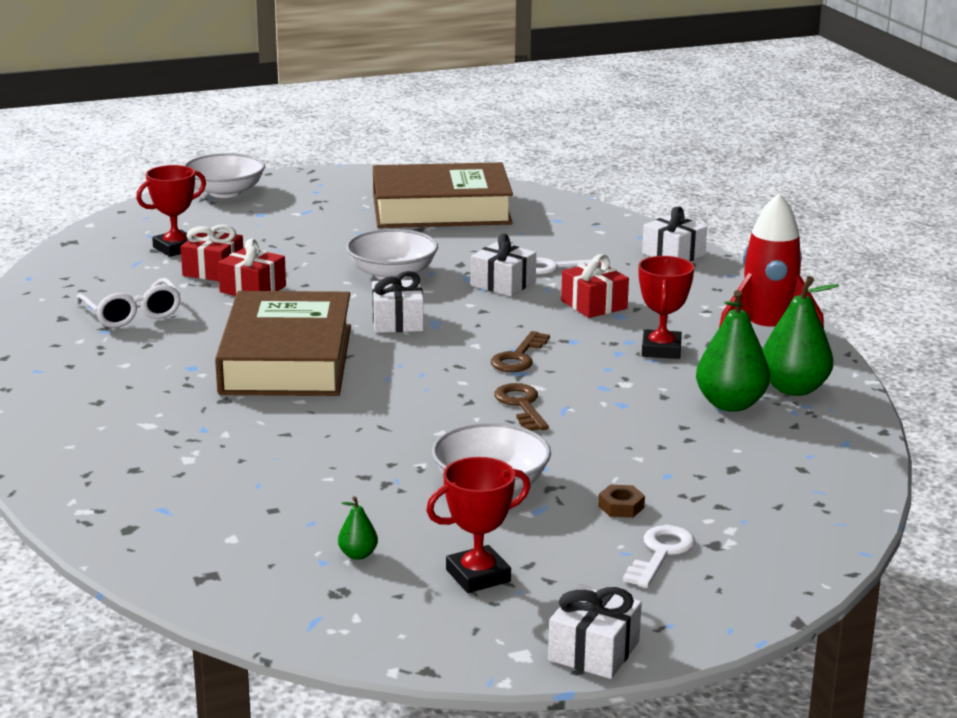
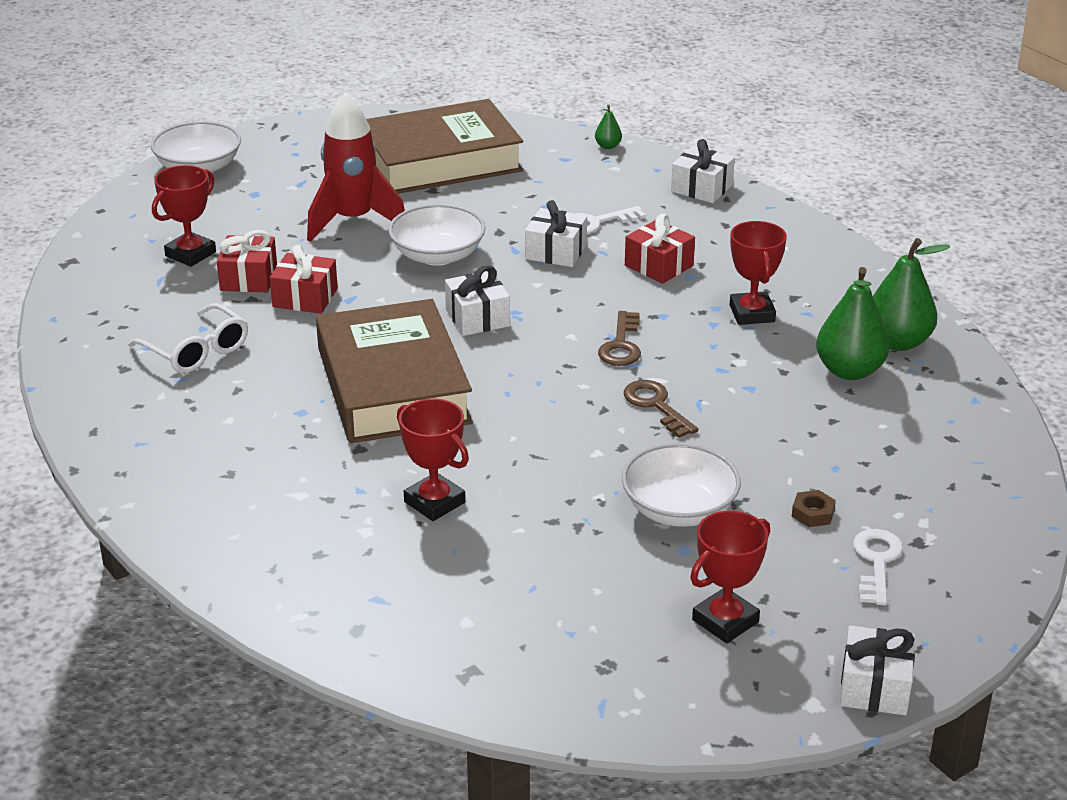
camera: 15 degrees left, 10 degrees up
green pear [338,496,378,560] -> green pear moved to [595,105,622,149]
red rocket [719,193,824,328] -> red rocket moved to [307,93,405,242]
none -> red trophy [397,399,469,521]

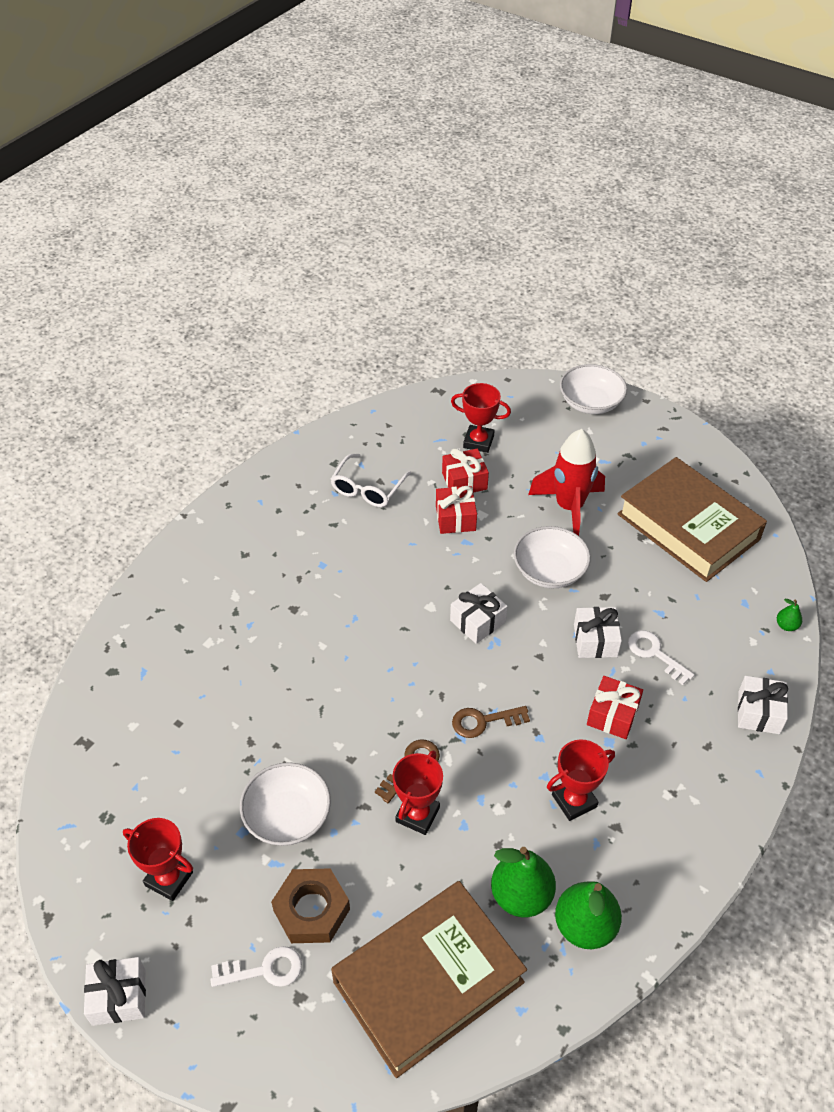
camera: 70 degrees right, 15 degrees up
brown book [316,299,473,443] -> brown book moved to [331,881,527,1078]
red trophy [397,399,469,521] -> red trophy moved to [392,750,443,835]
brown nut [792,490,836,527] -> brown nut [271,868,350,943], size x2.12

